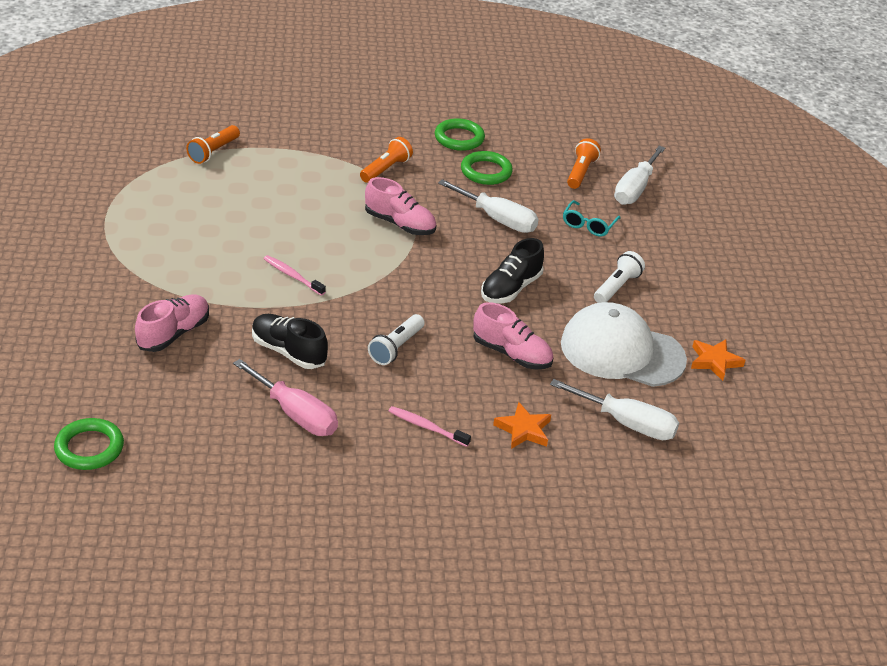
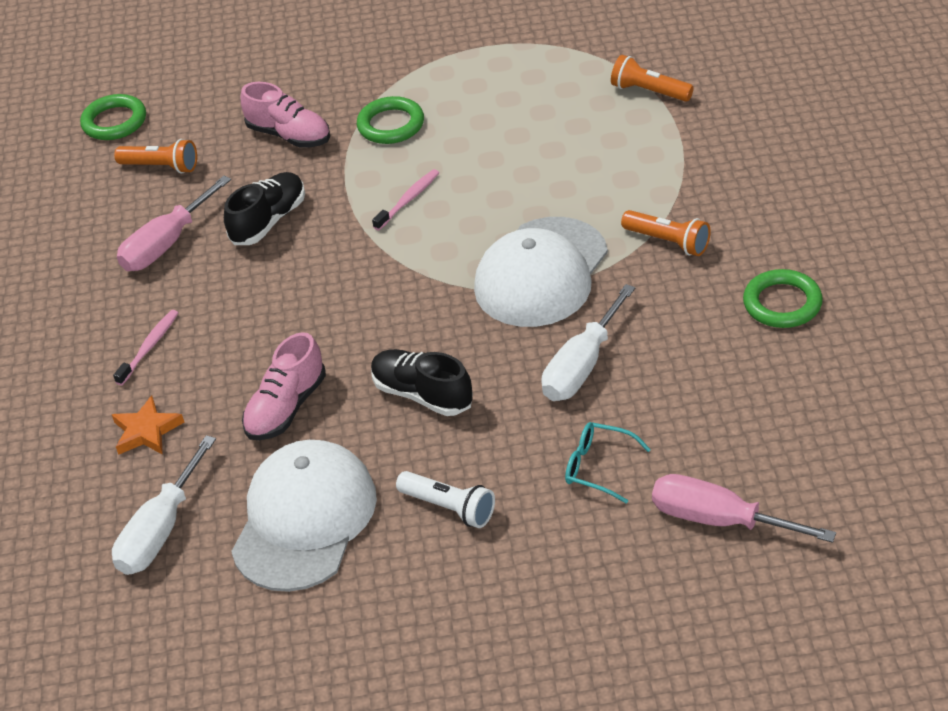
camera: 95 degrees right, 5 degrees up
pink shoe [365,177,436,235] -> white cap [474,217,608,327]
white flashlight [368,314,425,365] -> none
green ring [461,151,513,185] -> green ring moved to [357,96,424,144]
orange flashlight [567,138,601,189] -> orange flashlight moved to [114,139,197,174]
white screwdriver [614,146,665,205] -> pink screwdriver [652,474,836,543]
orange star [691,339,745,381] -> none

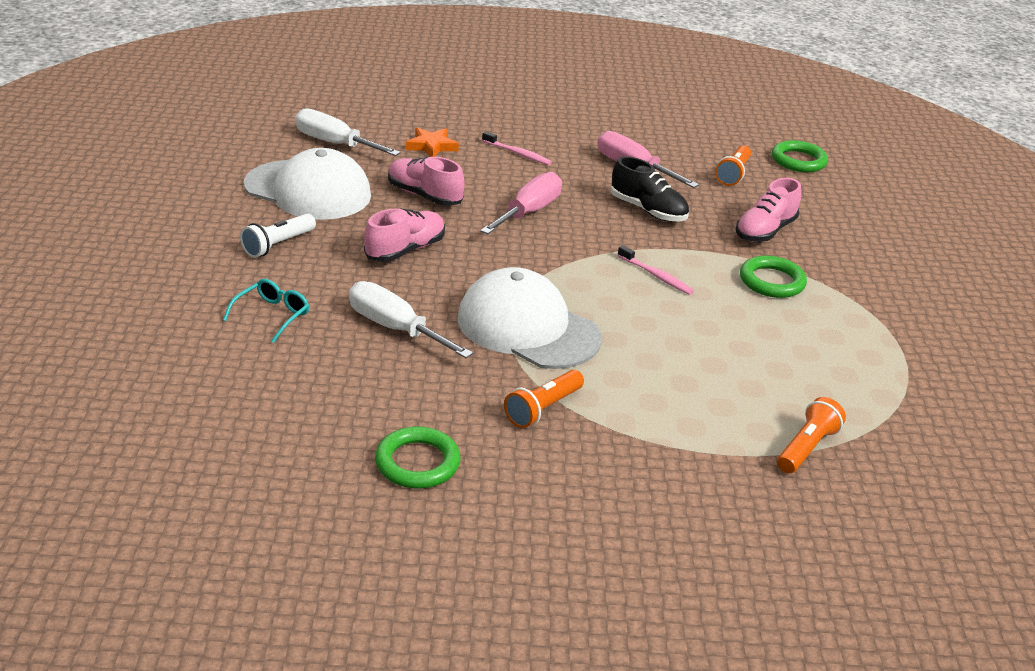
camera: 90 degrees right, 10 degrees down
black shoe [371,349,473,416] -> pink shoe [364,208,445,262]
pink screwdriver [652,474,836,543] -> pink screwdriver moved to [480,172,562,234]

